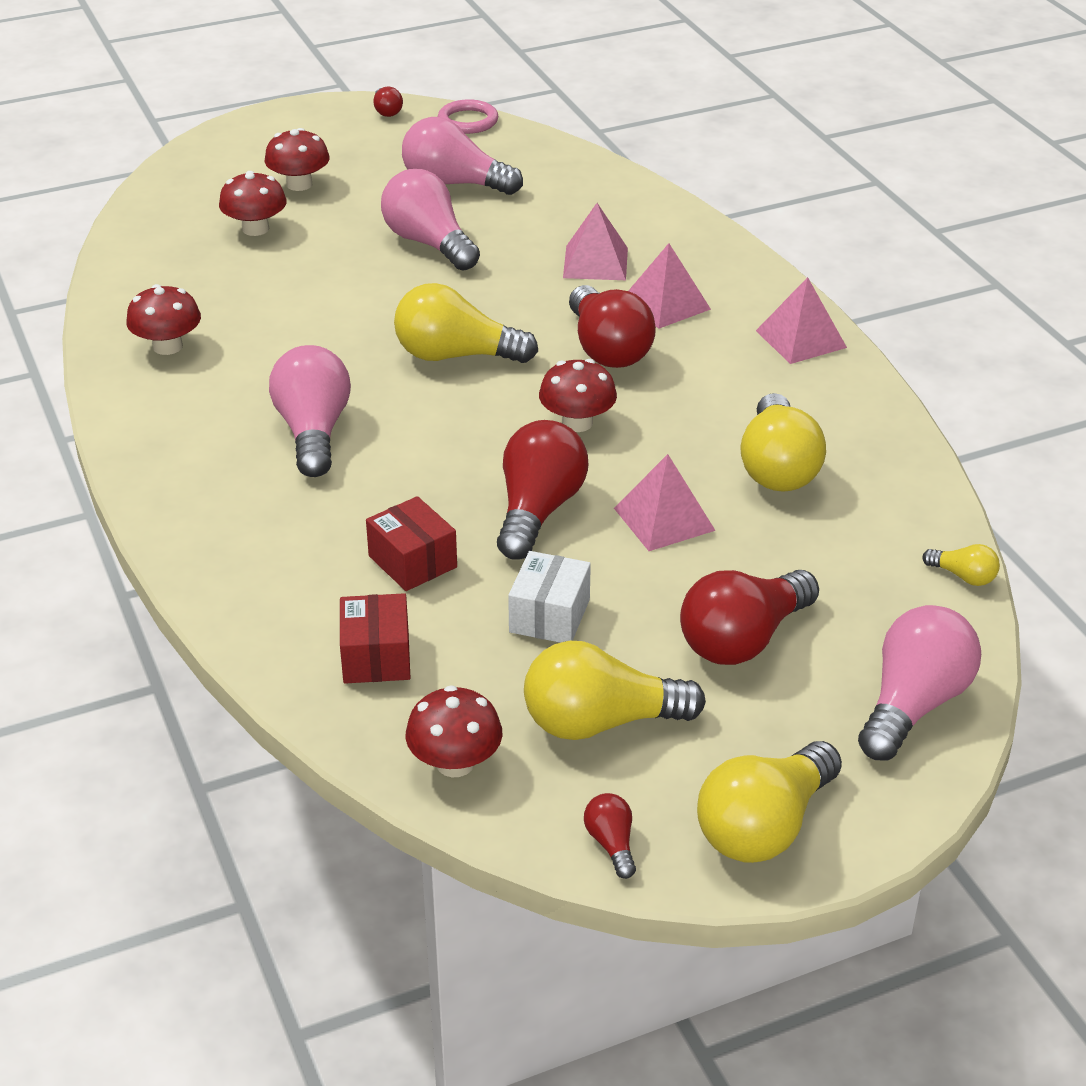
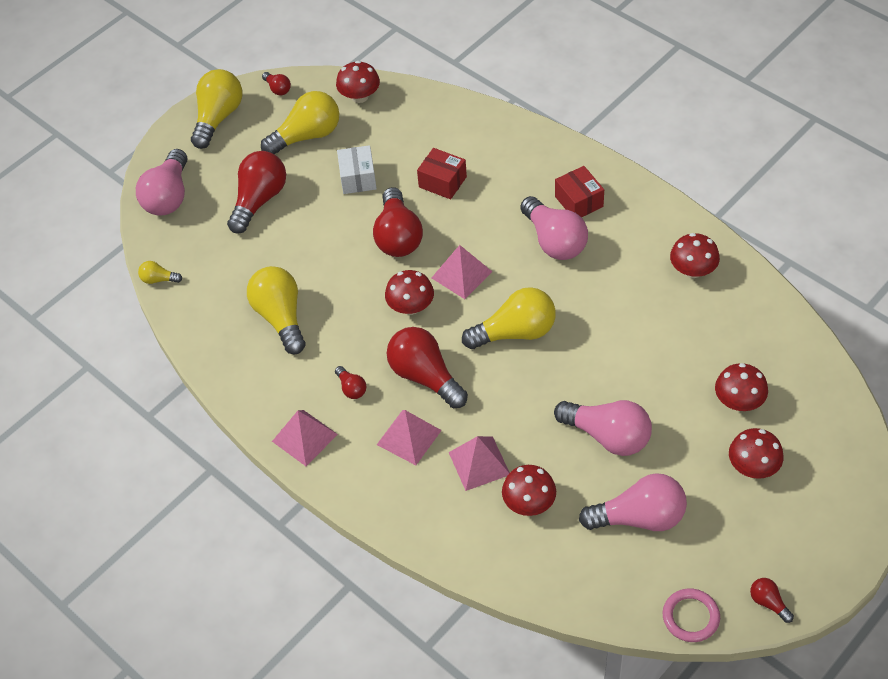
camera: 160 degrees right, 15 degrees up
red box [340,593,410,684] -> red box moved to [555,166,604,217]
pink pyramid [614,454,716,551] -> pink pyramid moved to [432,245,492,299]
none -> red light bulb [335,366,366,399]
none -> red mushroom [502,465,556,516]

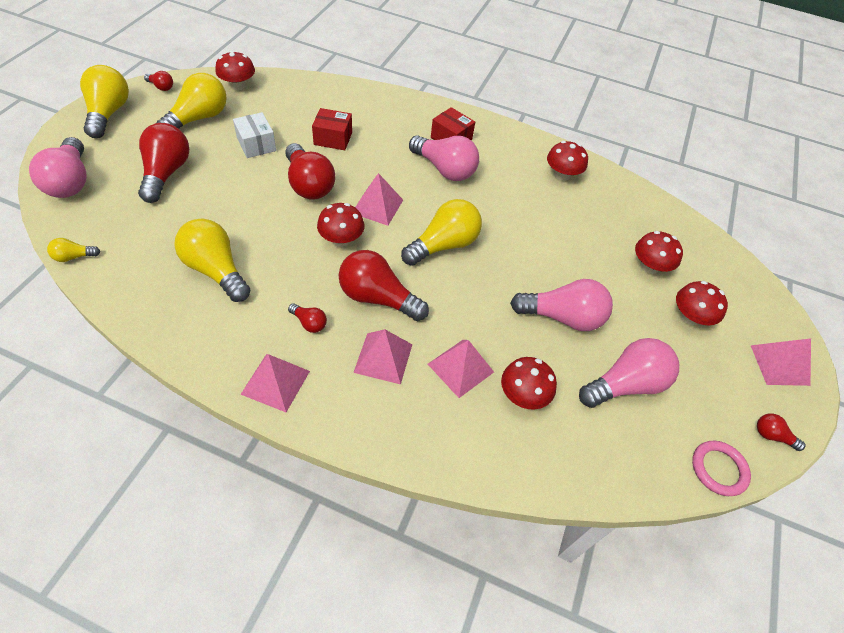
camera: 30 degrees left, 0 degrees up
none -> pink pyramid [750,338,811,386]

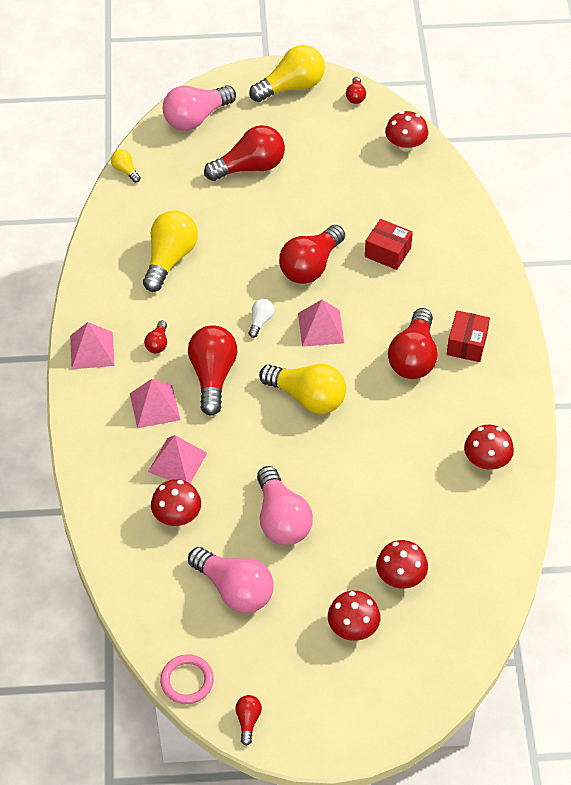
camera: 70 degrees right, 0 degrees up
yellow light bulb [156,73,227,129] -> none
white box [233,112,276,158] -> none
red box [312,108,352,150] -> red box turned 45 degrees counterclockwise [365,219,413,270]
red mushroom [317,203,365,247] -> white light bulb [249,299,274,338]
pink light bulb [409,135,479,181] -> red light bulb [388,308,438,379]
pink pyramid [750,338,811,386] -> none

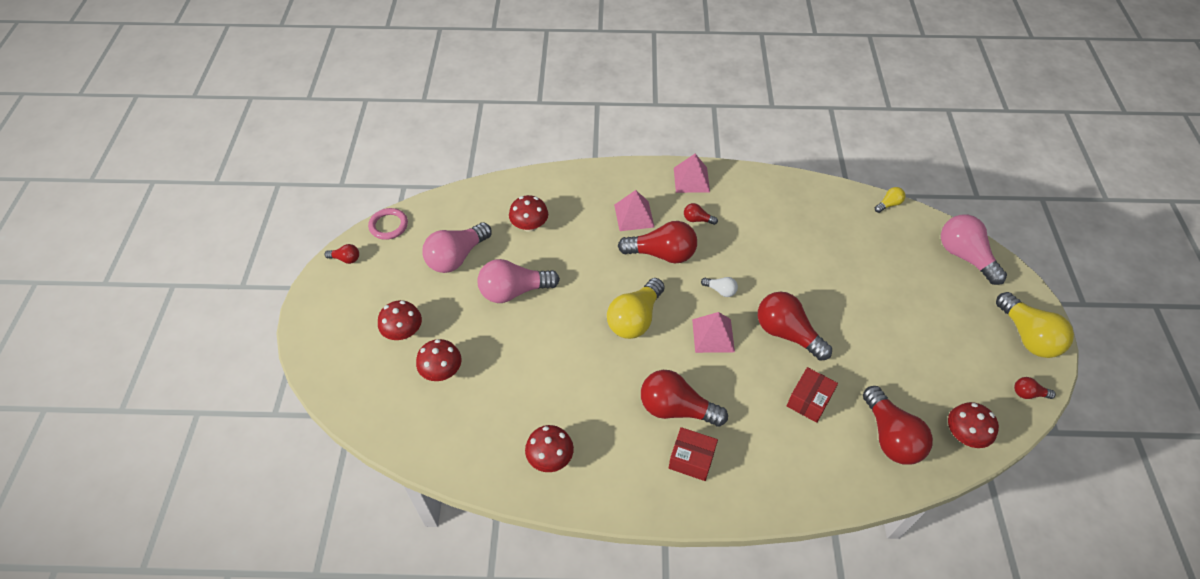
camera: 95 degrees right, 0 degrees up
yellow light bulb [143,210,198,292] -> none
pink pyramid [148,435,207,483] -> none
red light bulb [204,125,285,181] -> red light bulb moved to [863,386,933,465]

